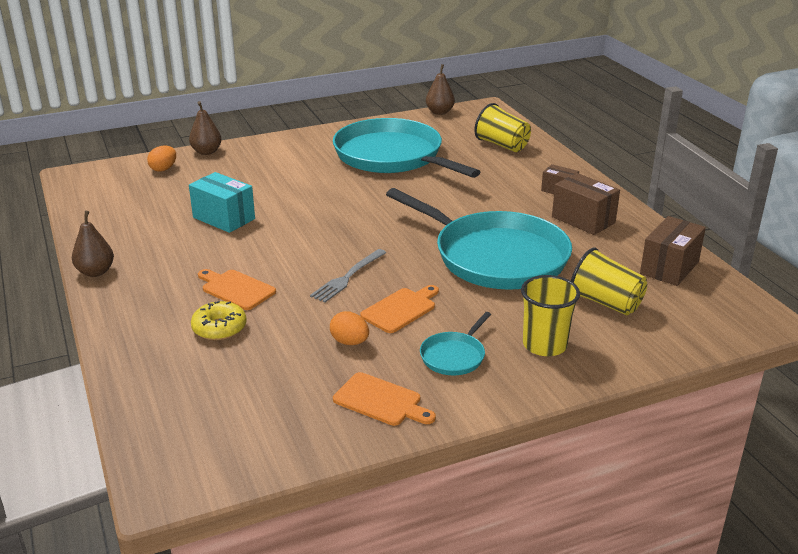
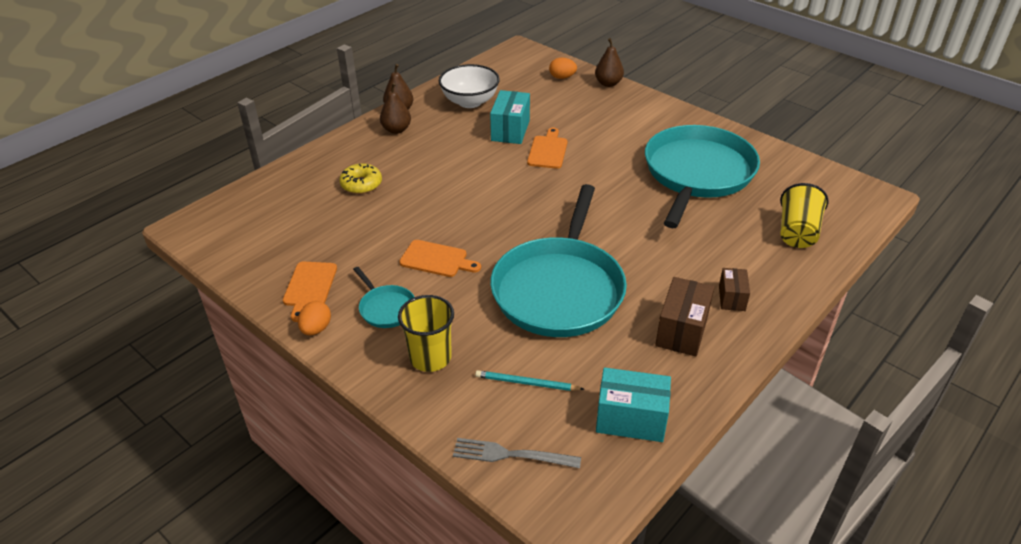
camera: 65 degrees right, 10 degrees up
orange cutting board [198,269,276,310] -> orange cutting board moved to [527,128,567,169]
grey fork [310,249,386,302] -> grey fork moved to [453,438,581,468]
orange egg [330,311,369,345] -> orange egg moved to [298,301,331,335]
turquoise pan [420,312,491,375] -> turquoise pan turned 135 degrees counterclockwise [353,267,414,328]
brown pear [426,64,455,115] -> brown pear moved to [380,83,411,134]
yellow cup [571,248,647,315] -> turquoise pencil [475,370,584,391]
brown box [640,216,706,286] -> turquoise box [596,367,671,442]
none -> white bowl [439,64,500,108]

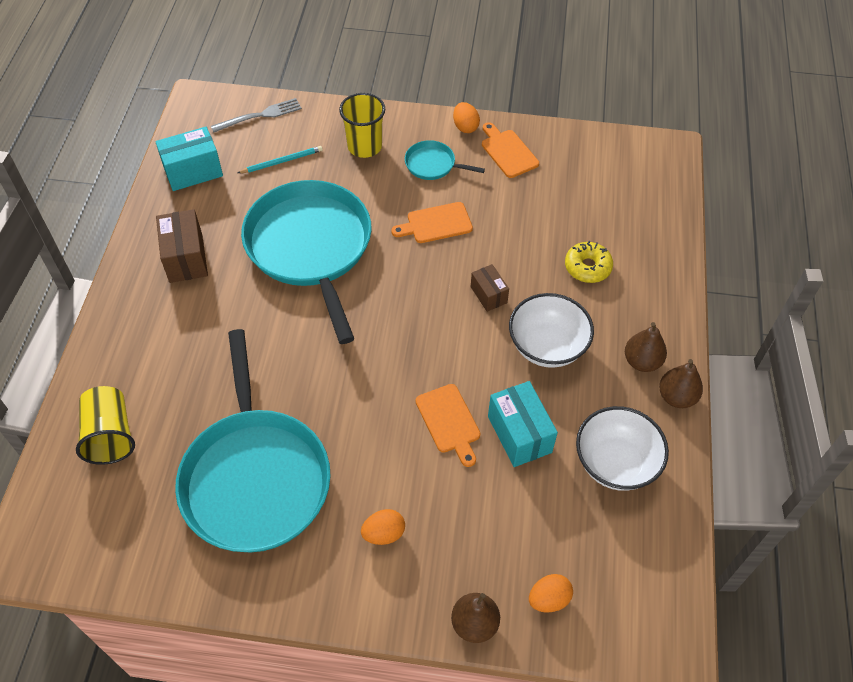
camera: 145 degrees right, 15 degrees up
brown box [719,268,750,311] -> brown box moved to [471,264,509,312]
none -> orange egg [361,509,405,545]
none -> white bowl [509,293,594,368]

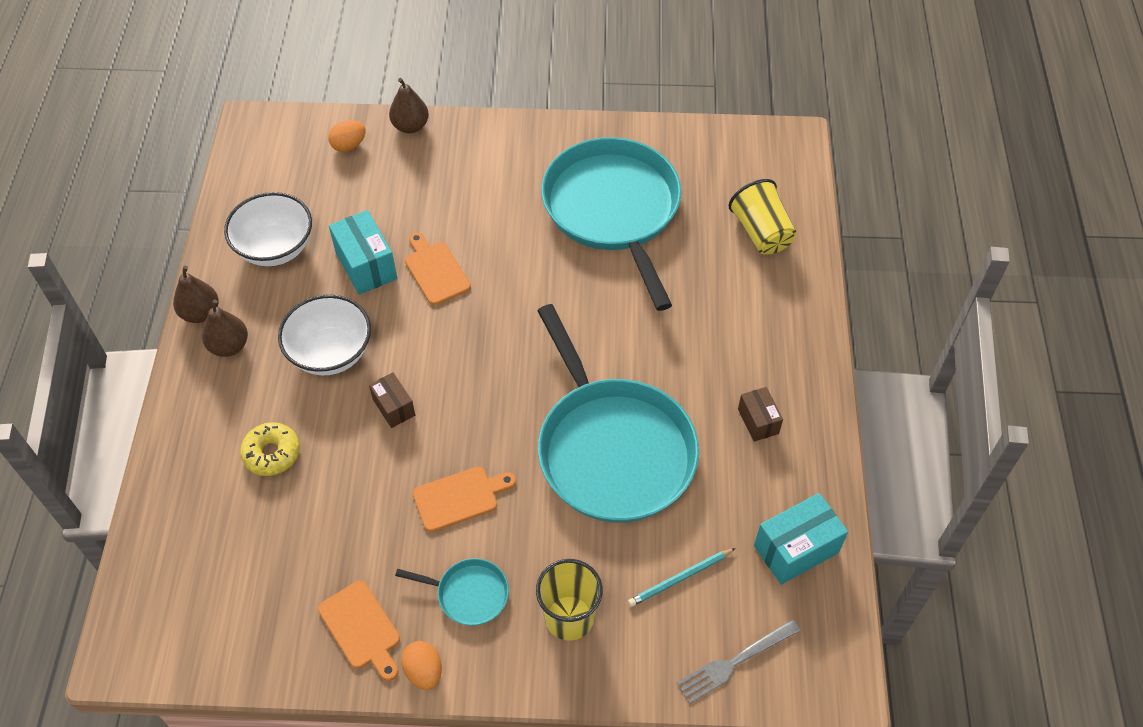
camera: 175 degrees right, 0 degrees up
brown box [156,209,208,283] -> brown box [738,387,783,442], size x0.61
orange egg [361,509,405,545] -> none

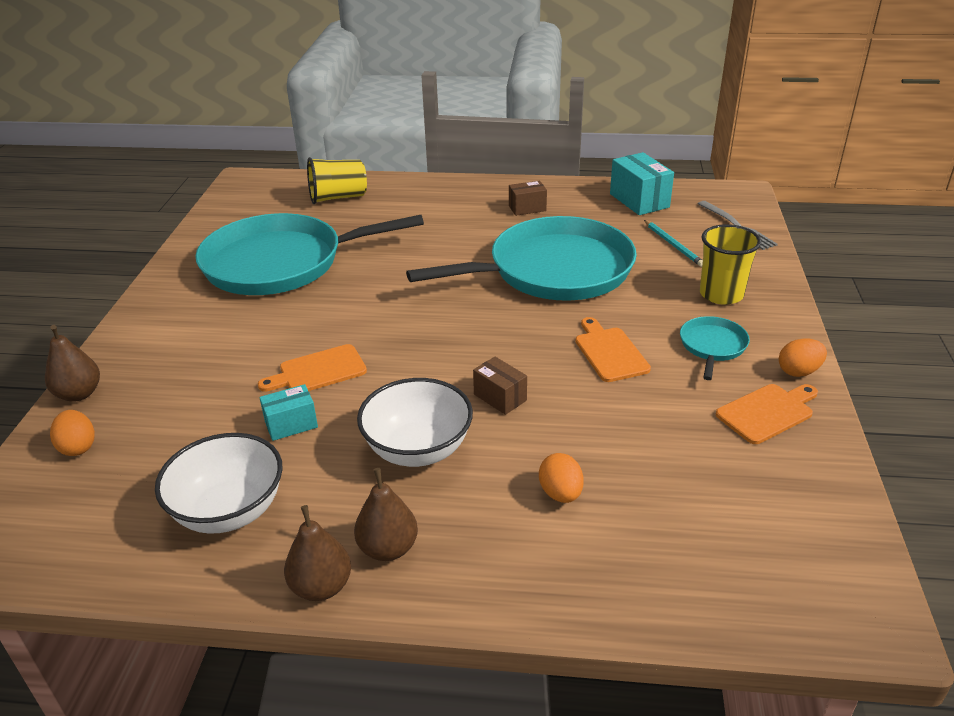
camera: 85 degrees left, 20 degrees down
yellow donut [240,422,300,476] -> orange egg [539,453,584,503]
turquoise box [329,210,397,295] -> turquoise box [259,384,318,441], size x0.61
brown box [369,372,415,428] -> brown box turned 75 degrees clockwise [473,357,527,415]

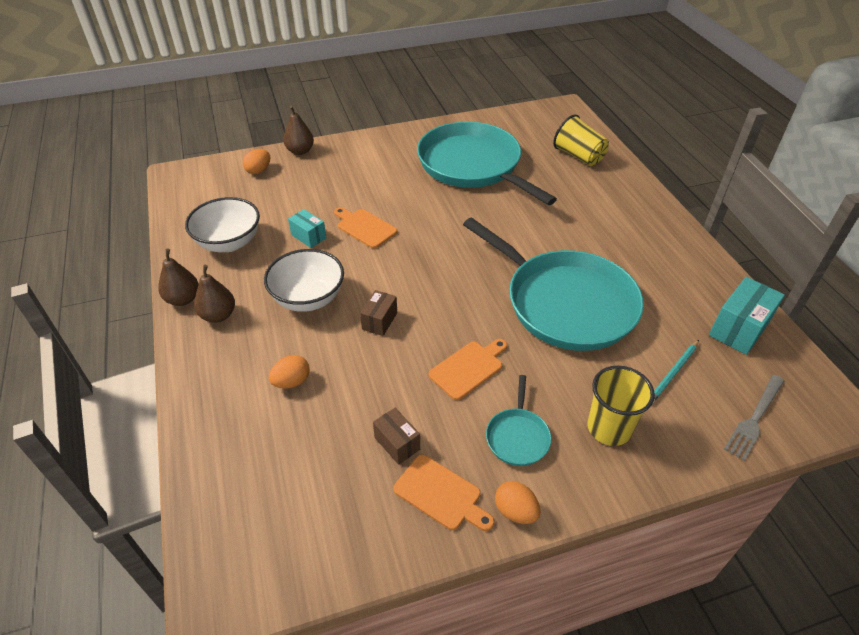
camera: 65 degrees right, 10 degrees up
brown box [509,181,547,216] -> brown box moved to [373,408,420,465]
turquoise pan [680,316,750,380] -> turquoise pan turned 105 degrees clockwise [486,375,551,466]

